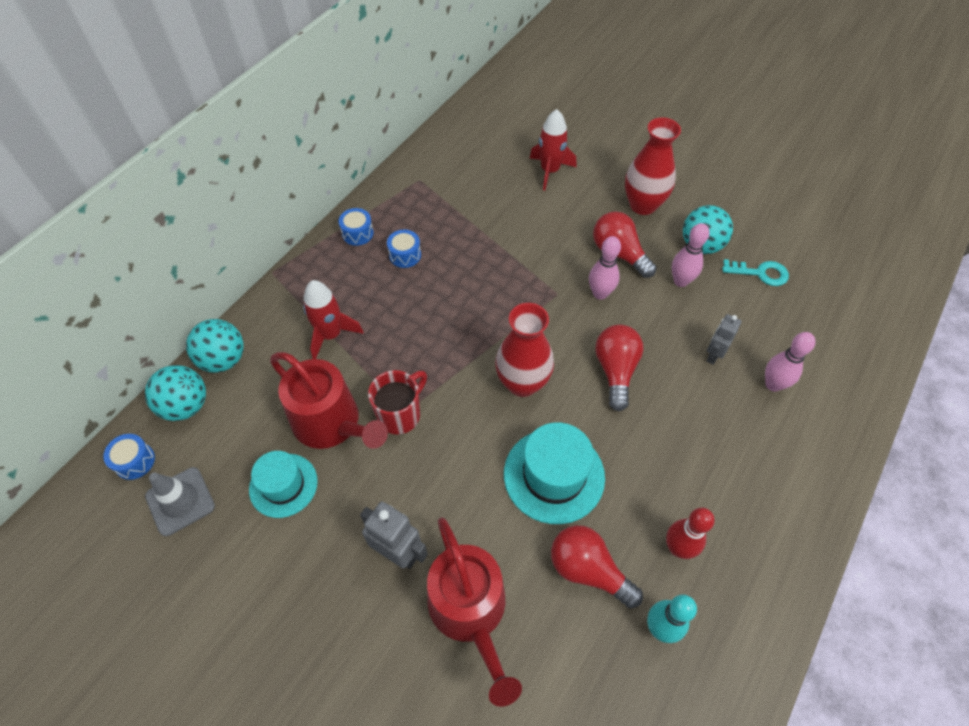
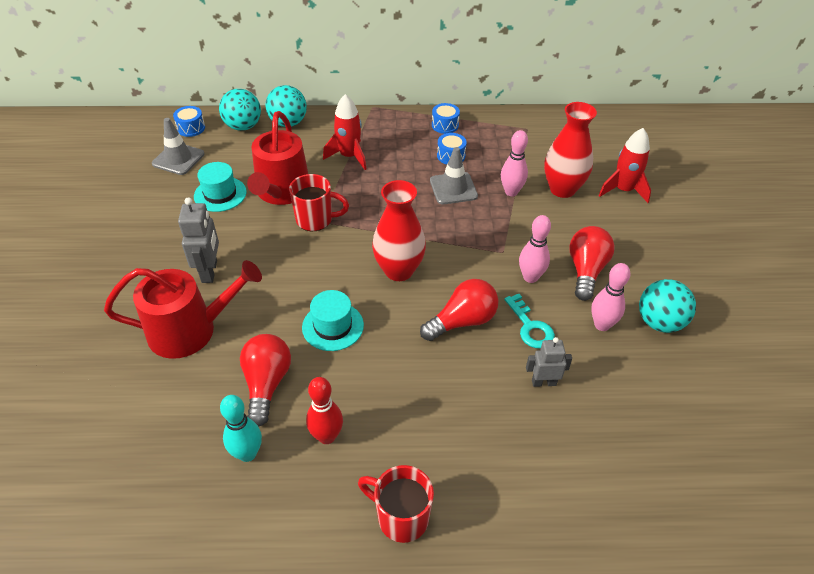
camera: 55 degrees right, 10 degrees down
red watering can [427,517,522,707] -> red watering can turned 135 degrees counterclockwise [104,260,262,359]
turquoise hat [504,422,605,524] -> turquoise hat [302,290,364,351], size x0.66
red vase [625,117,681,215] -> red vase moved to [544,102,597,198]
turquoise key [722,259,789,286] -> turquoise key moved to [504,294,555,348]
pink bowling pin [765,332,816,392] -> pink bowling pin moved to [501,130,528,196]
none -> red mug [358,465,434,543]
none -> grey traffic cone [430,147,478,204]

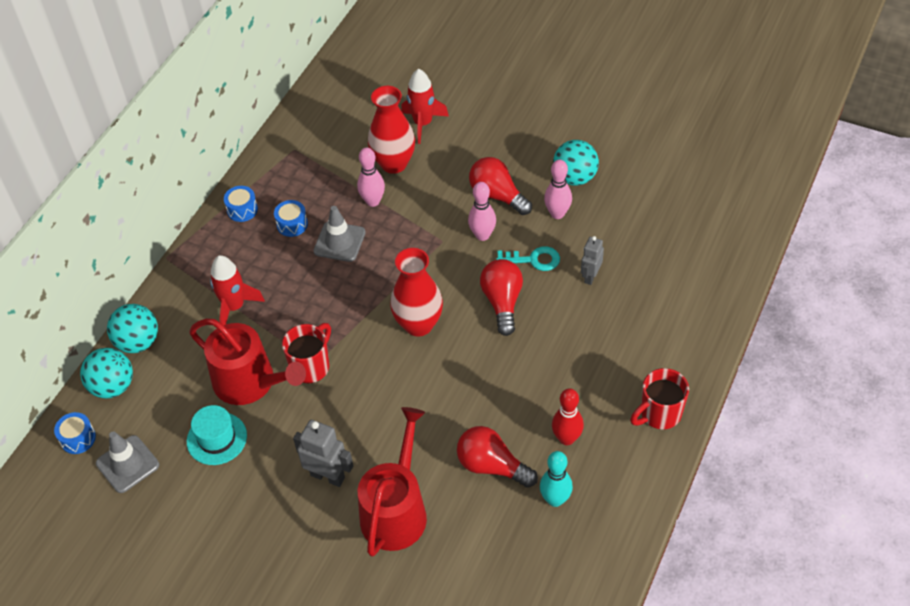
camera: 60 degrees left, 5 degrees up
turquoise hat [302,290,364,351] -> none

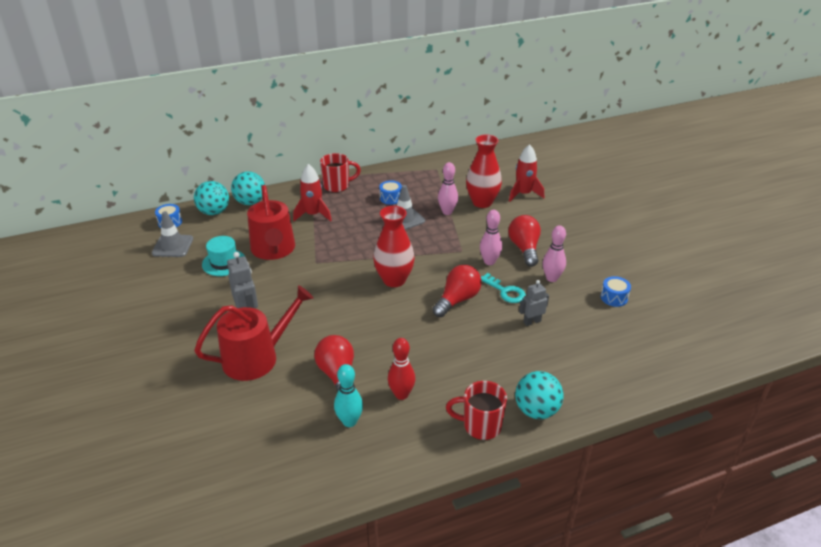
camera: 40 degrees right, 15 degrees down
blue drum [224,186,258,222] -> blue drum moved to [601,276,631,307]
red mug [282,323,331,383] -> red mug moved to [320,153,361,193]
turquoise ball [553,140,599,185] -> turquoise ball moved to [515,371,564,419]

